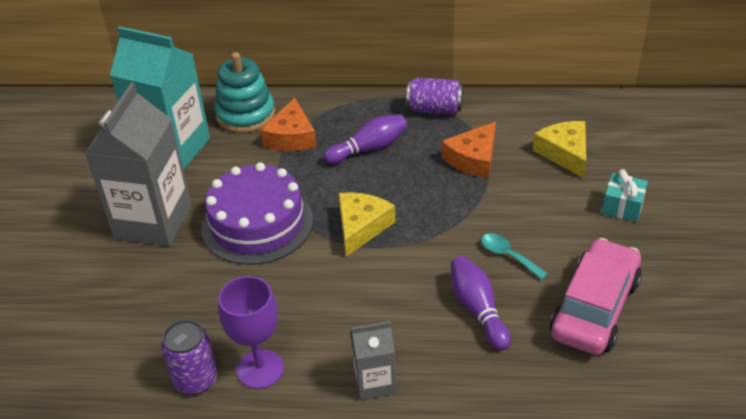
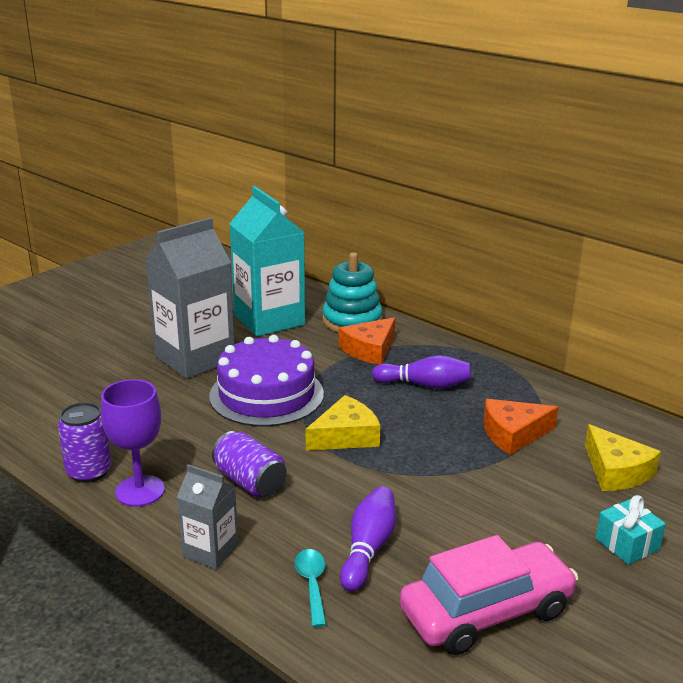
camera: 35 degrees right, 15 degrees down
purple can [406,78,463,115] -> purple can moved to [212,431,287,497]
turquoise spoon [481,233,548,280] -> turquoise spoon moved to [295,549,326,627]
yellow cheese [533,121,586,178] -> yellow cheese turned 135 degrees clockwise [585,424,661,491]

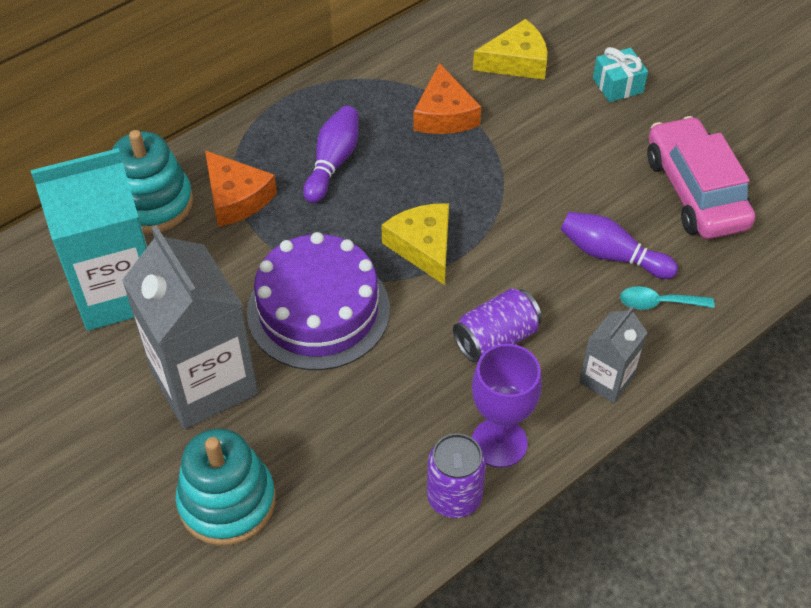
camera: 80 degrees left, 25 degrees up
none -> turquoise stacking toy [176,428,276,546]

